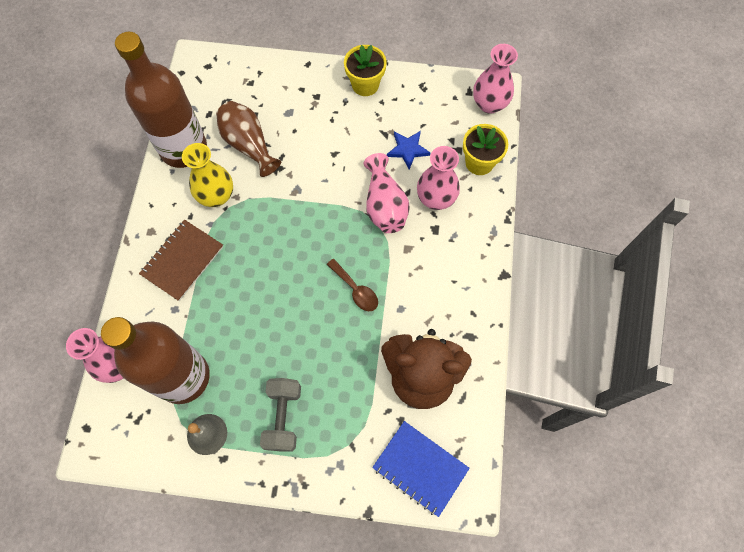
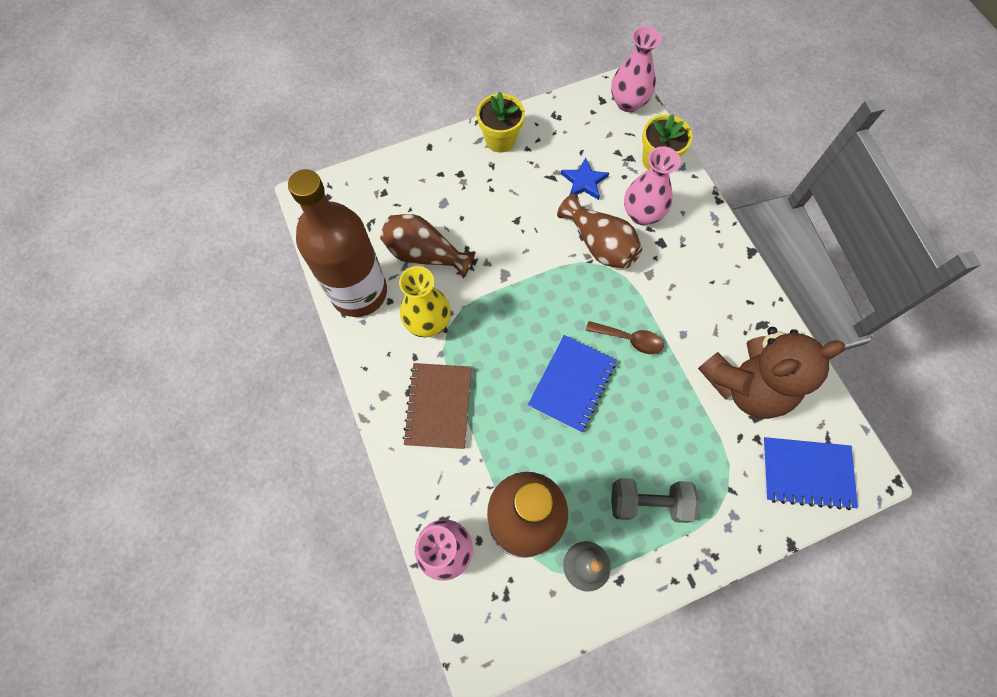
camera: 30 degrees left, 0 degrees up
grey dumbbell [260,378,301,452] -> grey dumbbell turned 60 degrees counterclockwise [611,478,699,523]
pink vase [364,153,410,233] -> brown vase [557,193,642,269]
none -> blue notebook [528,335,617,432]

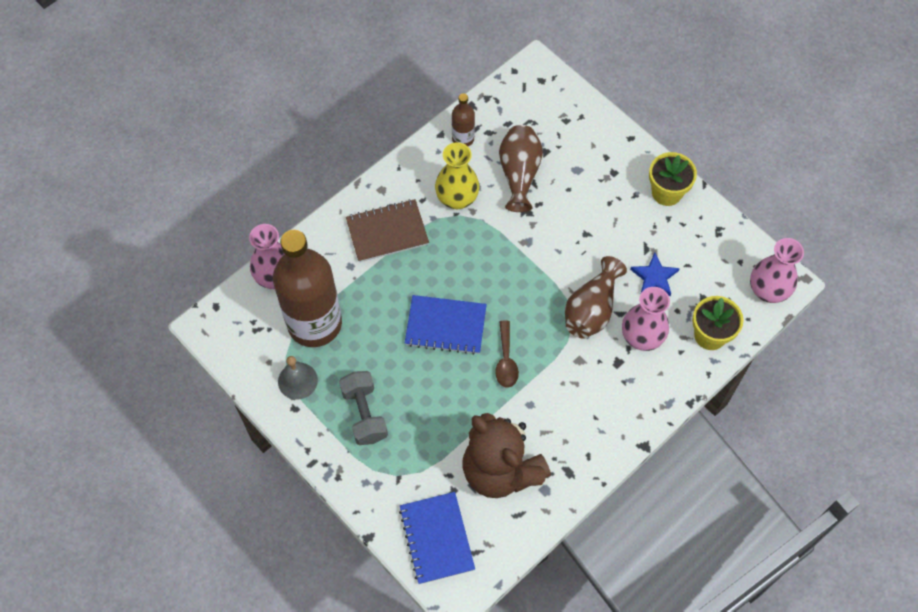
camera: 70 degrees right, 5 degrees down
brown bottle [288,169,387,317] -> brown bottle [452,93,475,146], size x0.44

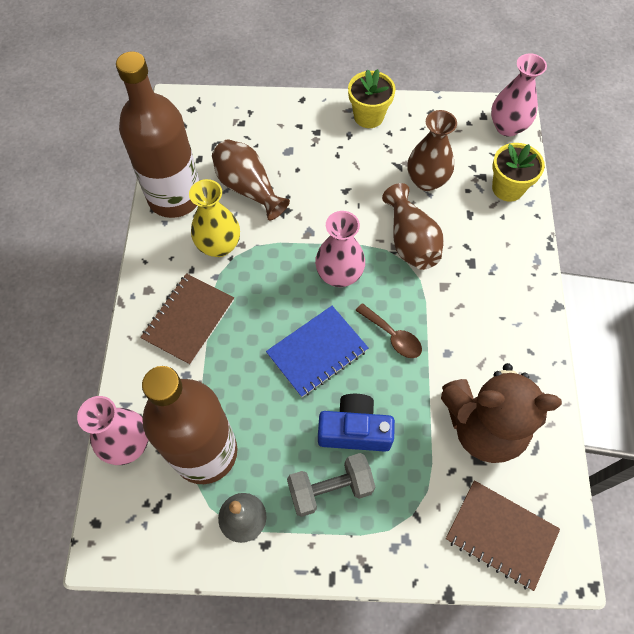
camera: 45 degrees left, 0 degrees up
grey dumbbell [339,371,388,445] -> grey dumbbell turned 45 degrees counterclockwise [287,453,375,517]
blue notebook [399,492,475,584] -> brown notebook [446,480,560,591]
brown bottle [452,93,475,146] -> brown bottle [116,52,199,218], size x2.28
pink vase [622,287,670,351] -> pink vase moved to [315,211,365,287]
blue star [630,252,680,296] -> brown vase [407,110,457,191]
none -> blue camera [318,394,395,452]

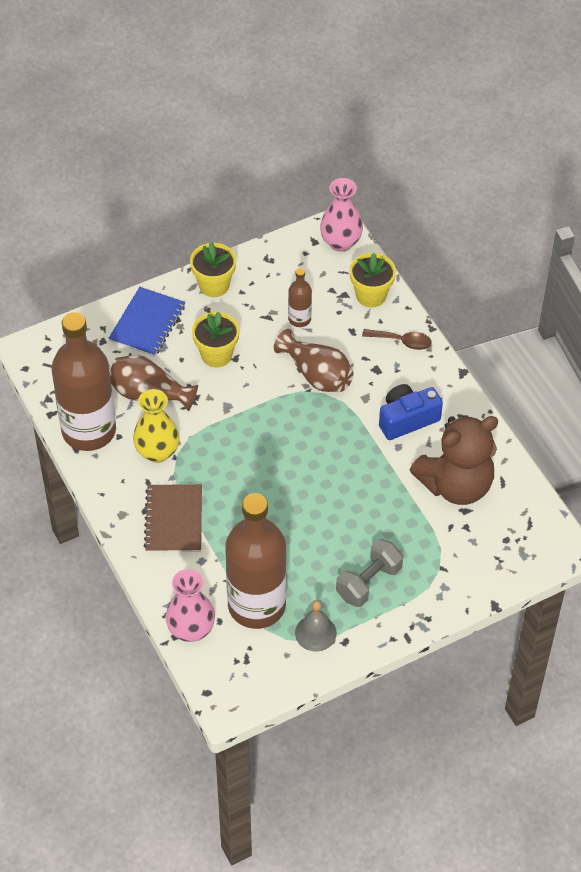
camera: 30 degrees left, 10 degrees down
blue notebook [266,306,369,397] -> blue notebook moved to [108,287,185,357]
pink vase [315,211,365,287] -> none
blue camera [318,394,395,452] -> blue camera moved to [379,384,443,440]
brown spoon [355,303,422,358] -> brown spoon moved to [362,329,432,350]
brown vase [407,110,457,191] -> brown bottle [288,268,312,327]
brown notebook [446,480,560,591] -> none
none -> yellow flower pot [192,311,239,367]

